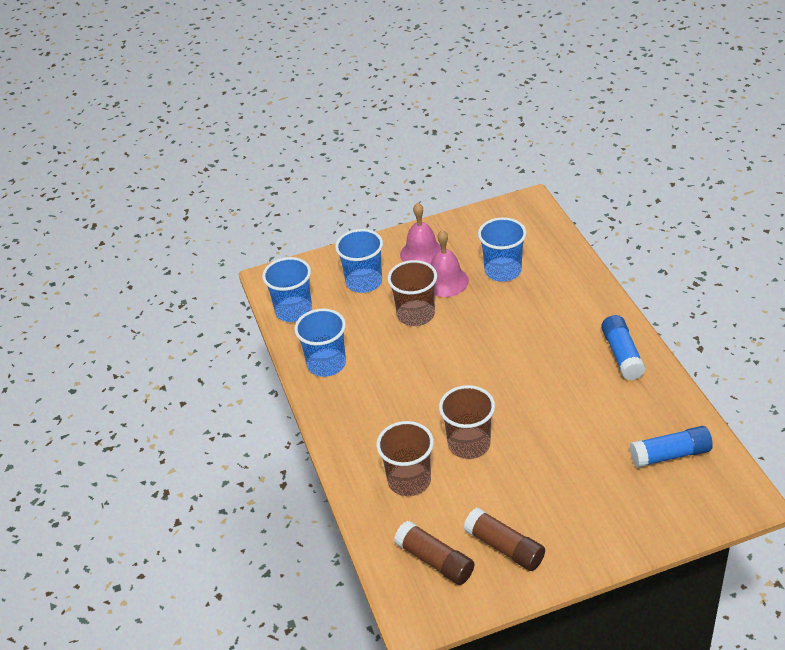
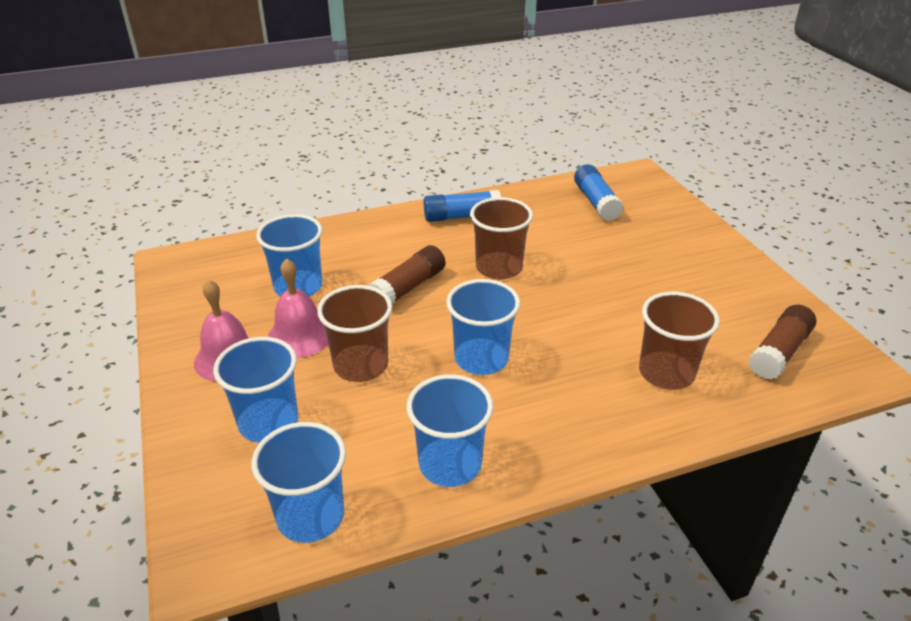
camera: 95 degrees left, 5 degrees down
brown cup [439,385,495,459] -> brown cup moved to [470,197,533,279]
brown glue stick [464,508,545,571] -> brown glue stick moved to [368,245,445,304]
none -> blue cup [446,279,520,375]

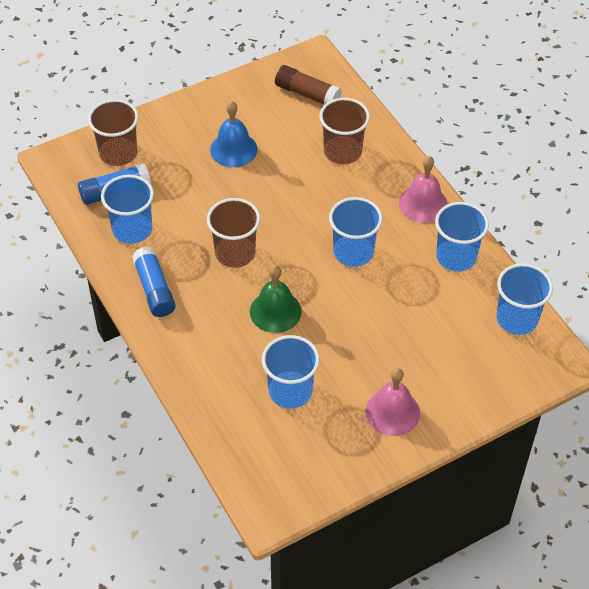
camera: 100 degrees left, 15 degrees up
blue cup [213,337,298,443] -> blue cup moved to [101,175,154,244]
pink bell [268,258,328,358] -> pink bell moved to [399,156,448,223]
brown cup [317,285,392,382] -> brown cup moved to [88,99,139,166]
brown glue stick [368,245,445,304] -> green bell [250,265,302,333]
none -> blue bell [210,101,257,167]

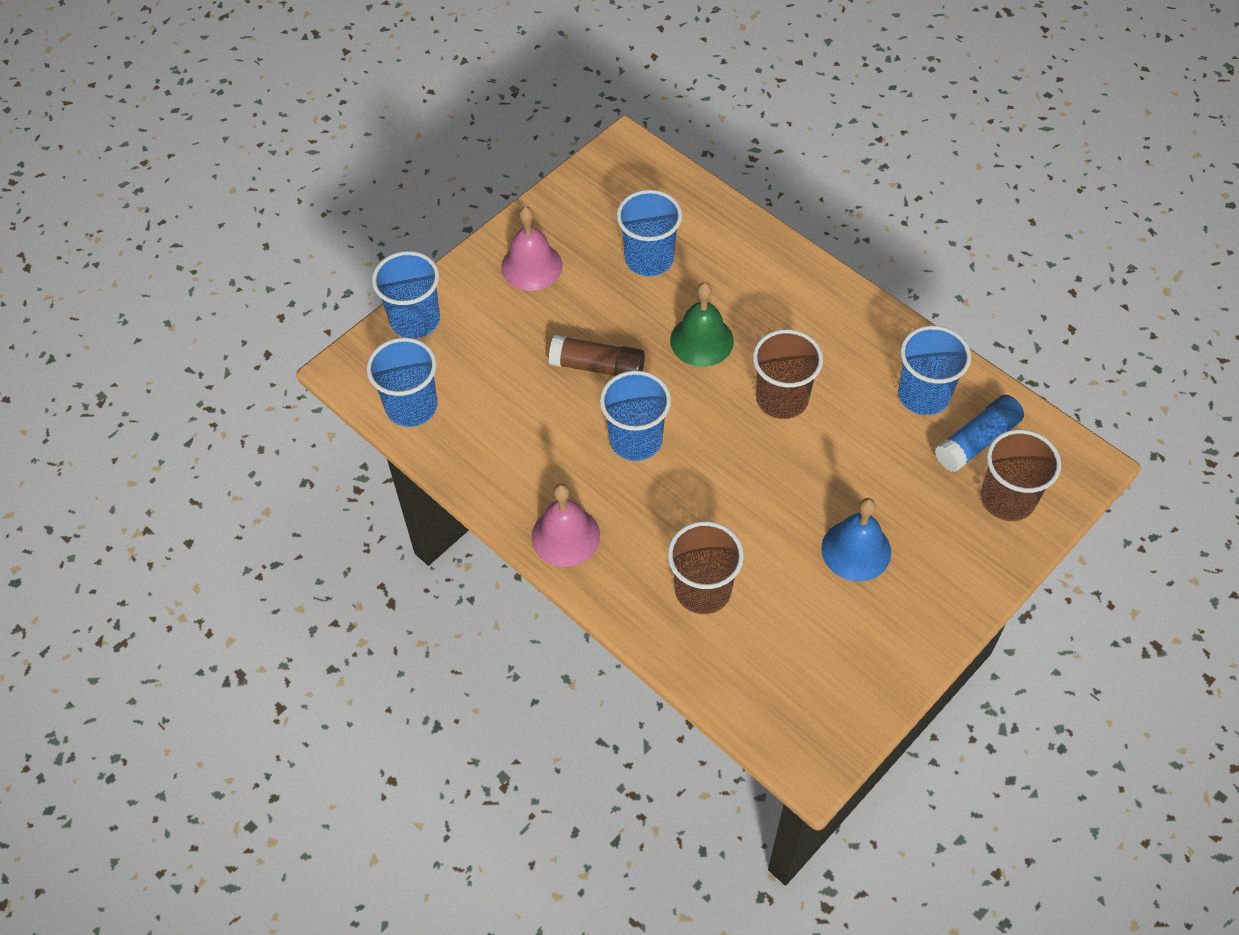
camera: 165 degrees right, 5 degrees up
blue glue stick [132,247,176,317] -> none
brown glue stick [275,65,342,105] -> brown glue stick moved to [549,335,645,376]
blue cup [435,202,489,272] -> blue cup moved to [372,251,440,339]

